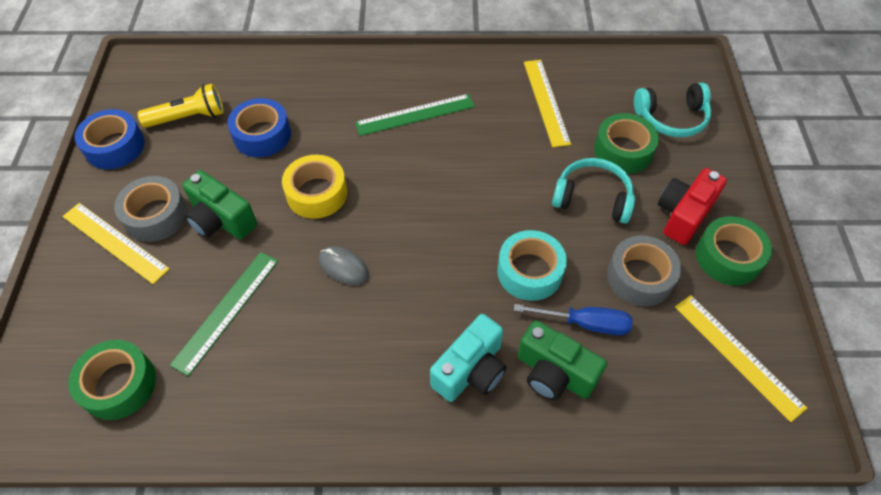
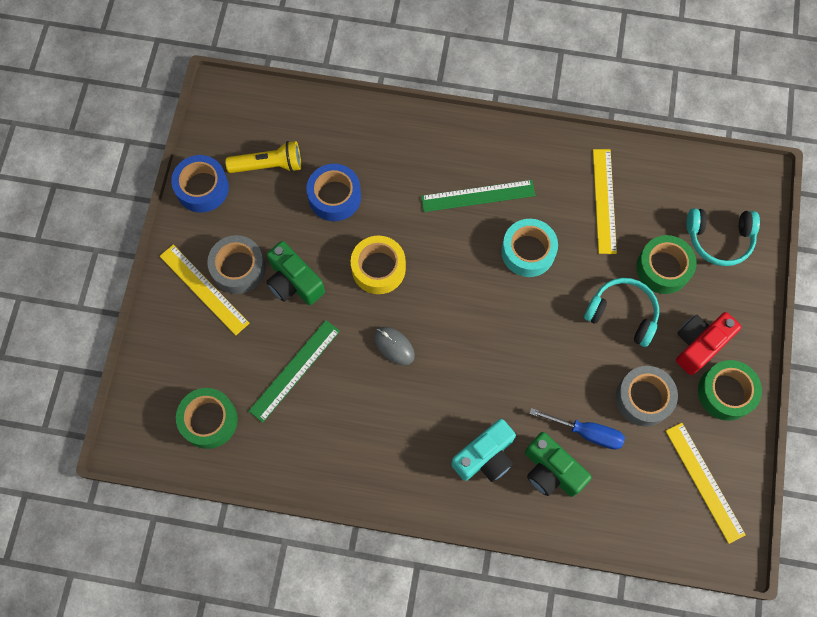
camera: 10 degrees right, 15 degrees up
turquoise tape [497,230,567,301] -> turquoise tape moved to [501,219,558,277]

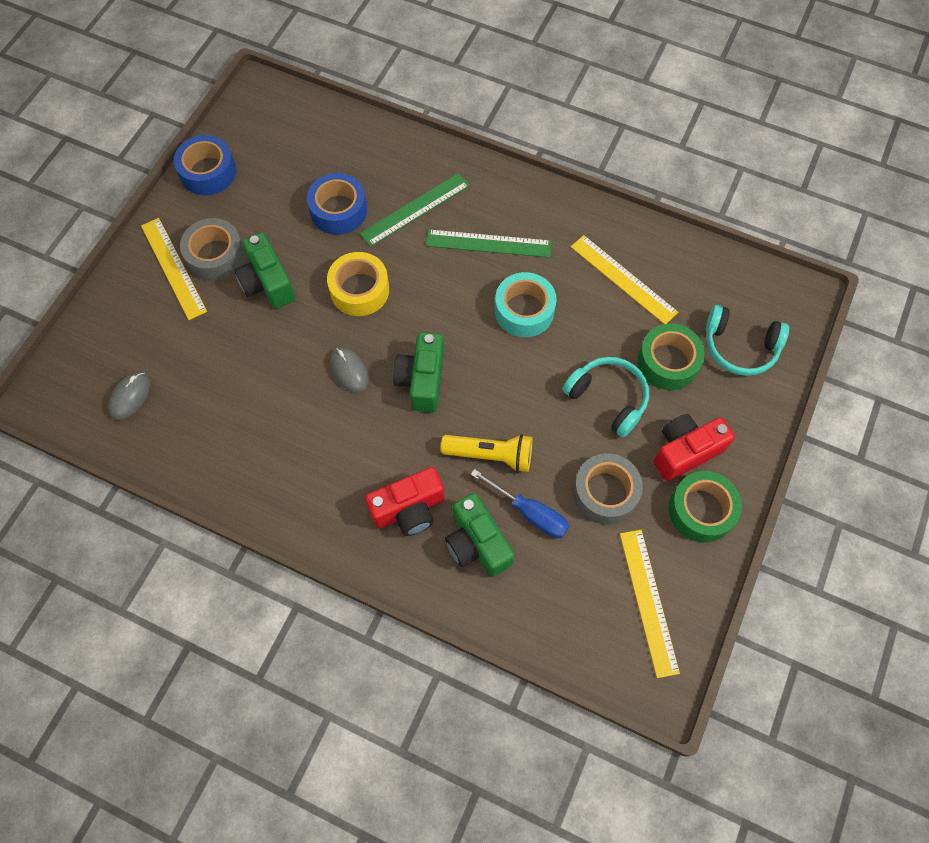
camera: 15 degrees right, 5 degrees down
green tape [176,388,238,449] -> grey mouse [108,373,150,420]
yellow flashlight [225,141,301,173] -> yellow flashlight moved to [441,434,532,472]
green ruler [249,320,340,423] -> green ruler moved to [360,173,470,247]
turquoise camera [451,419,516,482] -> red camera [365,467,444,536]
yellow ruler [593,149,617,254] -> yellow ruler turned 60 degrees counterclockwise [571,235,678,324]
none -> green camera [393,332,444,412]

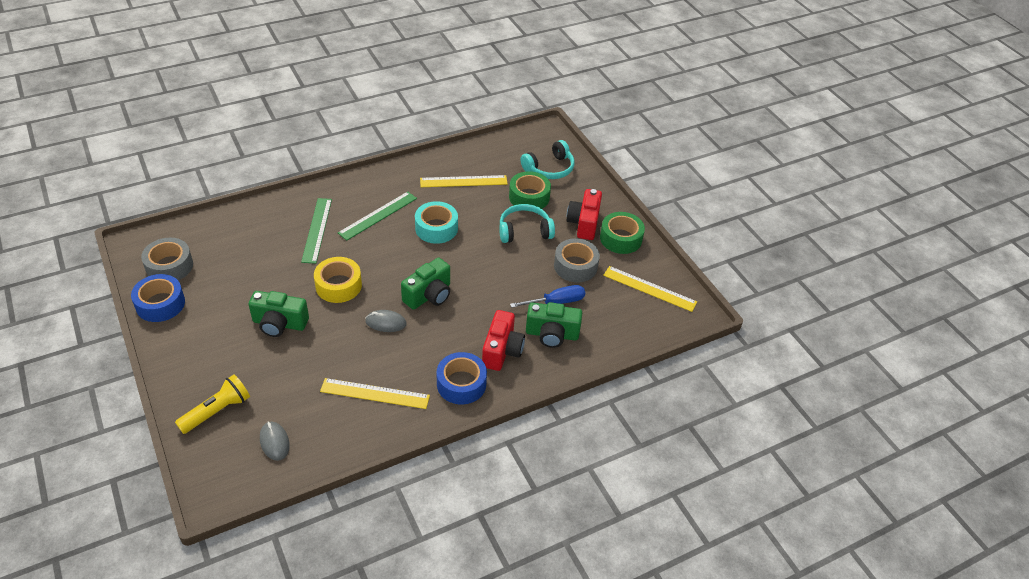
camera: 55 degrees left, 20 degrees down
yellow ruler [141,218,207,320] -> yellow ruler moved to [320,378,430,409]
grey tape [180,218,245,281] -> grey tape moved to [141,238,193,280]
blue tape [307,173,367,235] -> blue tape moved to [437,352,487,405]
green camera [393,332,444,412] -> green camera turned 90 degrees counterclockwise [401,257,450,310]
yellow flashlight [441,434,532,472] -> yellow flashlight moved to [175,375,250,434]

